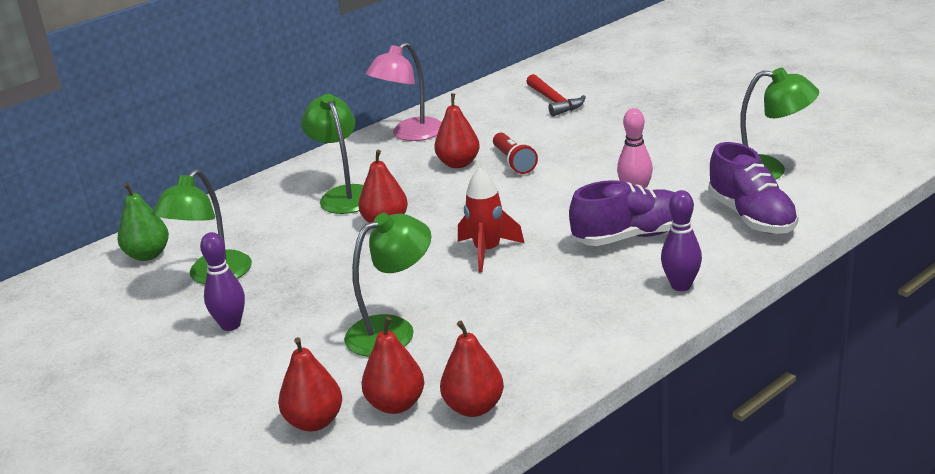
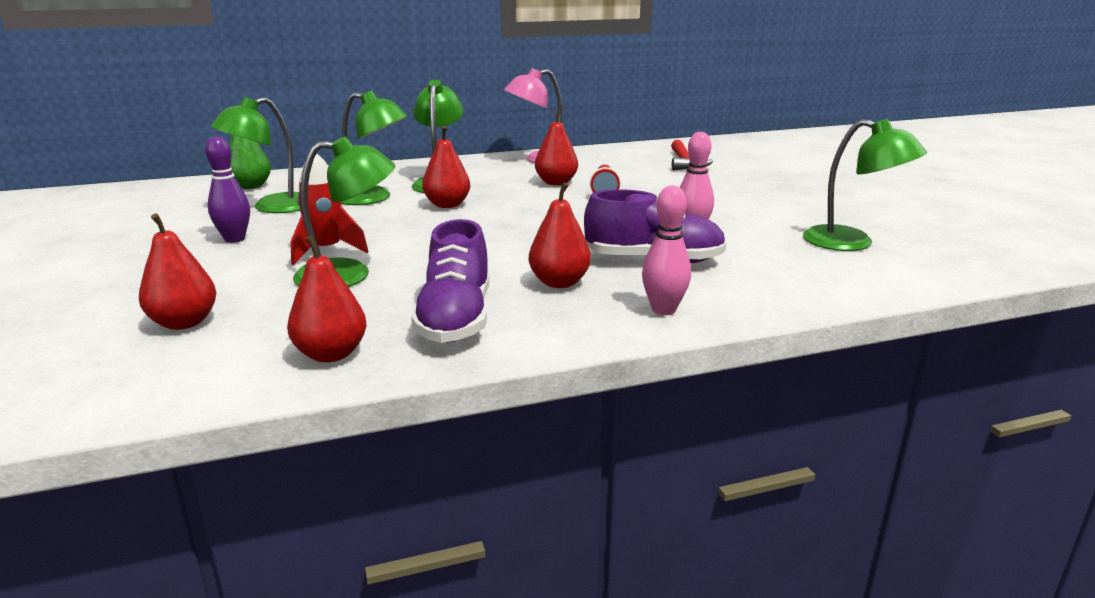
camera: 20 degrees right, 5 degrees down
red pear [361,317,424,414] -> red pear moved to [529,182,591,288]
red rocket [458,168,524,273] -> red rocket moved to [290,154,368,265]
purple bowling pin [661,190,702,291] -> pink bowling pin [642,186,691,315]
purple shoe [708,142,799,234] -> purple shoe moved to [411,219,489,343]
none -> green lamp [341,91,408,205]

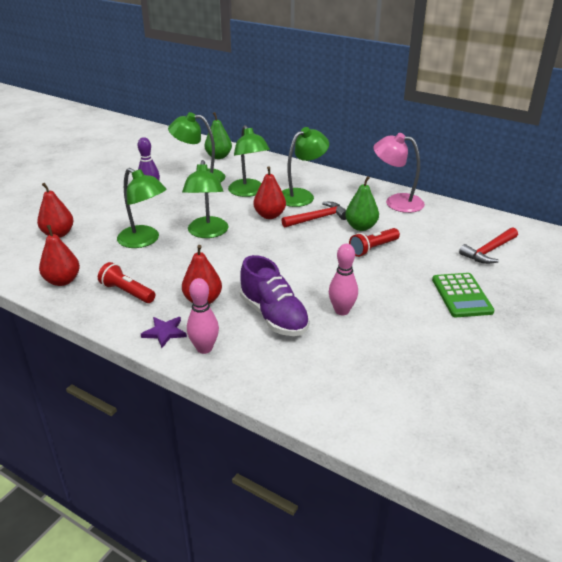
camera: 50 degrees right, 10 degrees up
red rocket [290,154,368,265] -> none
purple shoe [411,219,489,343] -> red flashlight [98,262,155,303]
red pear [535,109,578,185] -> green pear [345,176,379,231]
green lamp [803,119,927,251] -> green lamp moved to [182,160,228,238]
none -> purple star [141,317,187,348]
none -> red hammer [282,202,346,228]
none -> green calculator [432,273,494,317]

